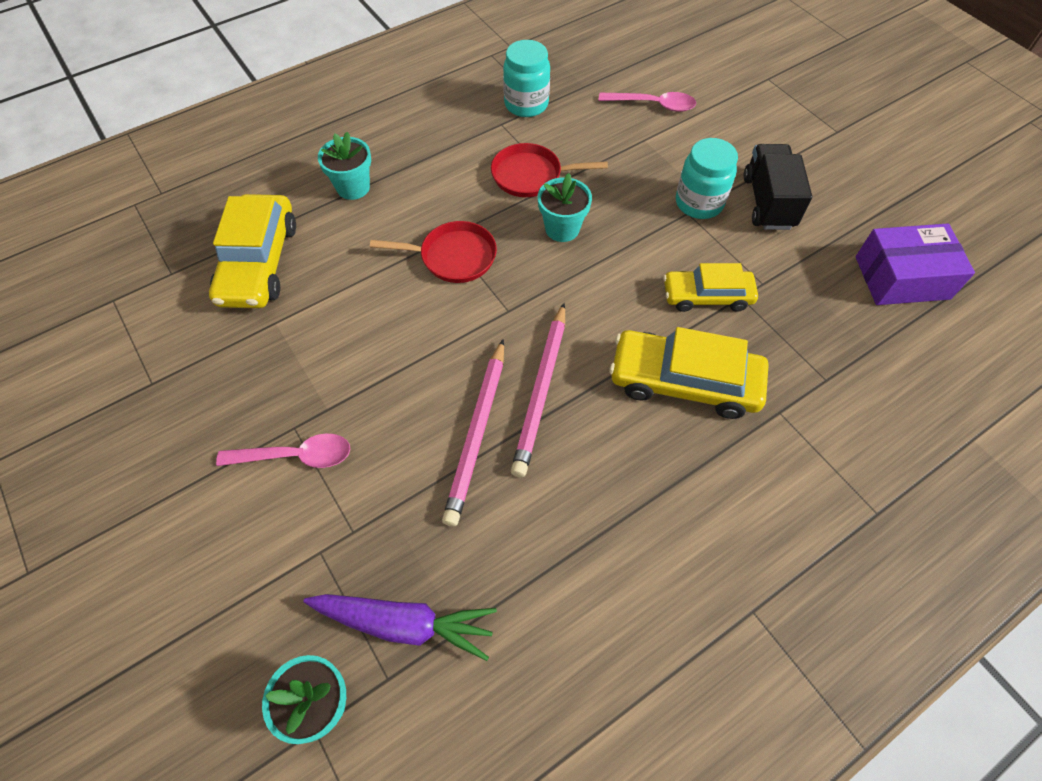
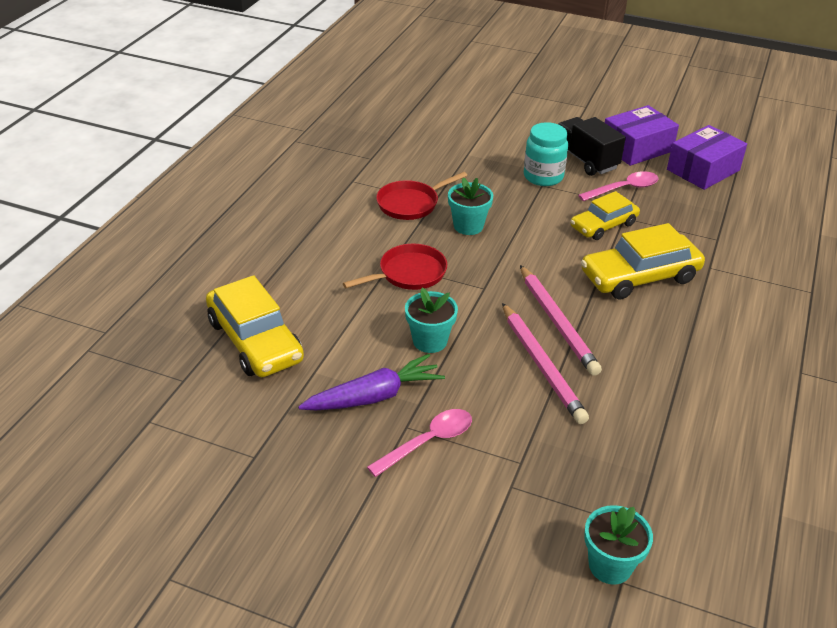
camera: 35 degrees left, 20 degrees down
purple carrot [303,594,497,661] -> purple carrot moved to [298,354,445,410]
turquoise flower pot [318,132,371,200] -> turquoise flower pot moved to [405,288,458,353]
turquoise jar [503,40,550,117] -> none
pink spoon [599,92,696,112] -> pink spoon moved to [578,171,658,201]
none -> purple box [605,105,679,166]

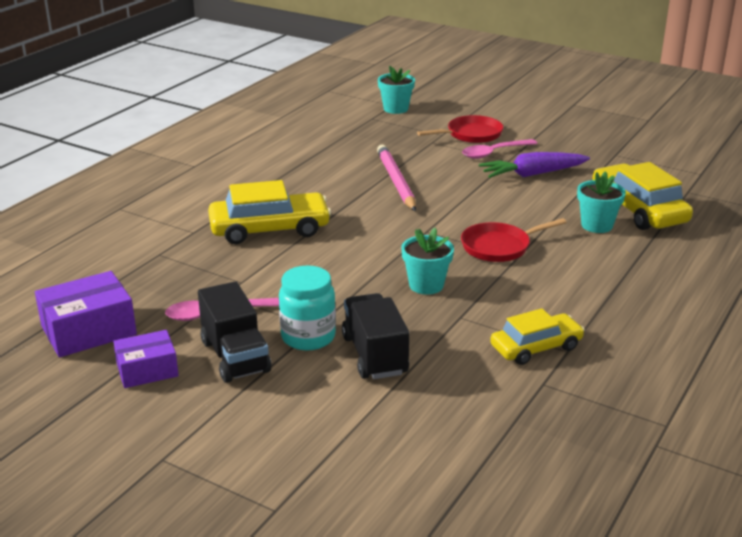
camera: 170 degrees left, 10 degrees down
red pan [376,172,467,220] -> red pan moved to [417,115,504,143]
turquoise flower pot [405,288,458,353] -> turquoise flower pot moved to [577,171,626,233]
pink pencil [520,265,602,376] -> none
yellow car [571,191,640,240] -> yellow car moved to [490,308,585,365]
purple box [605,105,679,166] -> purple box [113,330,179,388], size x0.65
none -> black truck [342,293,409,379]

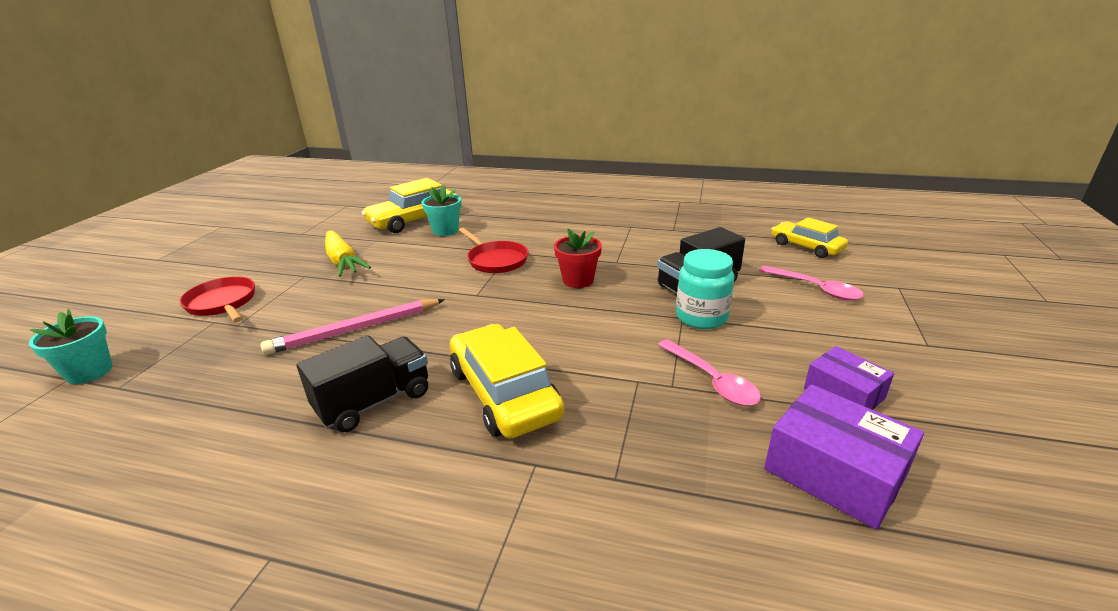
camera: 105 degrees left, 0 degrees up
black truck [198,282,271,383] -> black truck moved to [297,335,428,432]
turquoise flower pot [401,227,454,295] -> red flower pot [554,228,602,288]
pink spoon [462,139,537,159] -> pink spoon moved to [759,266,864,301]
purple carrot [479,152,590,178] -> yellow carrot [325,230,371,277]
yellow car [490,308,585,365] -> yellow car moved to [771,217,848,258]

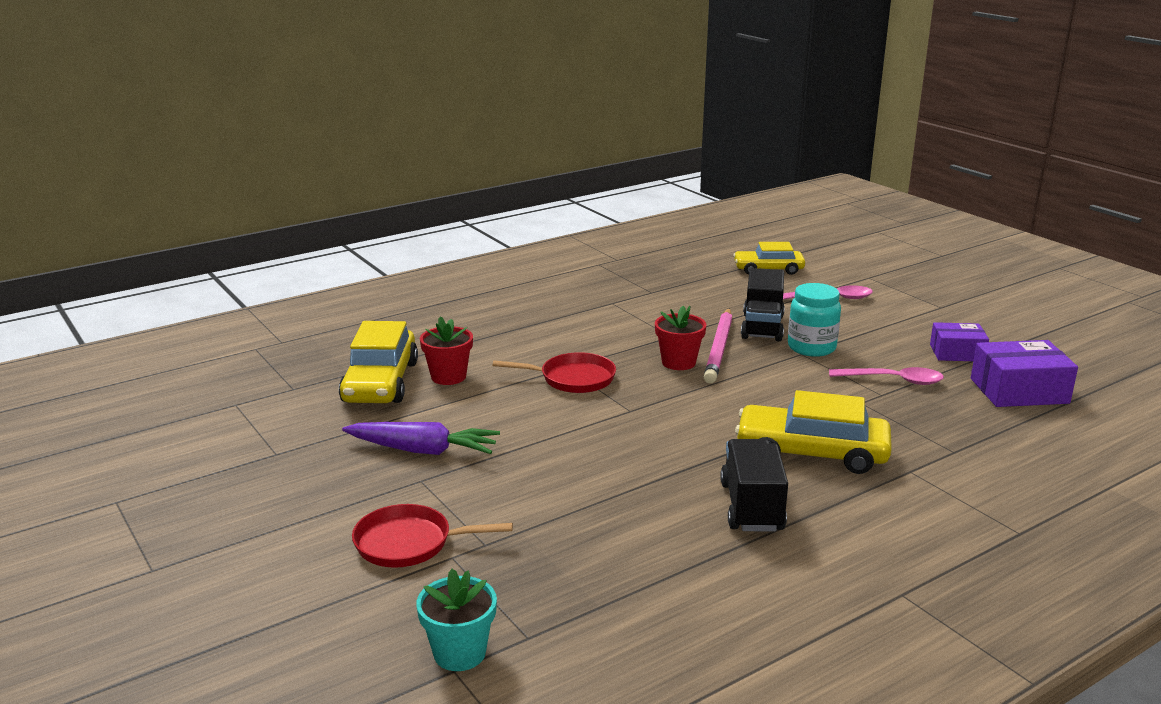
camera: 50 degrees left, 5 degrees down
pink pencil [260,299,445,355] -> pink pencil moved to [704,308,732,384]
yellow carrot [325,230,371,277] -> purple carrot [342,422,500,455]
turquoise flower pot [422,184,461,236] -> red flower pot [420,316,473,385]

